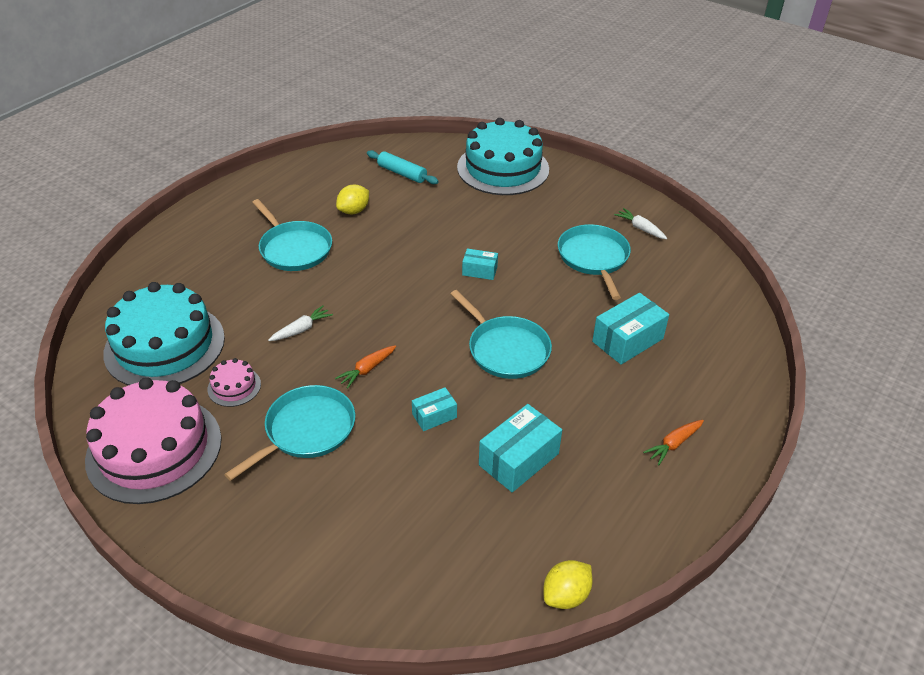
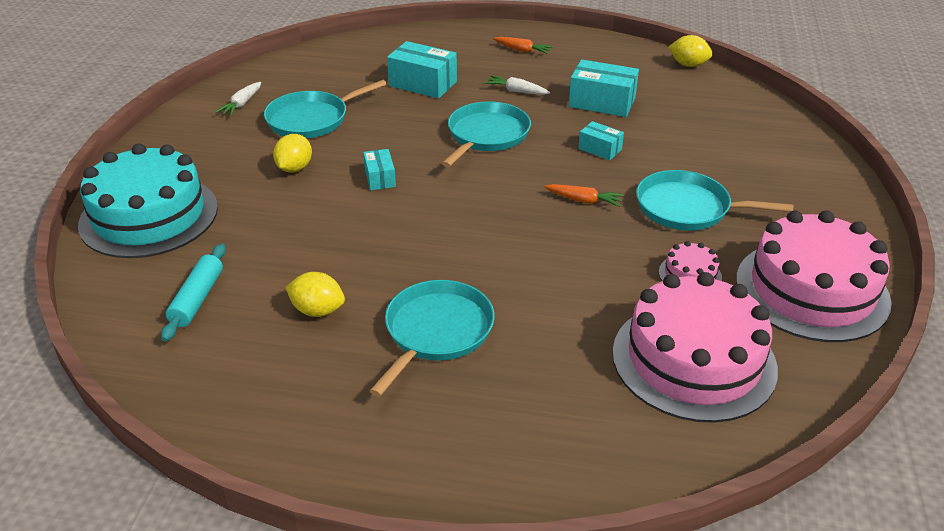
camera: 115 degrees left, 5 degrees down
turquoise cake [103,282,225,385] -> pink cake [612,272,778,423]
white carrot [268,305,333,341] -> white carrot moved to [485,75,550,95]
none -> yellow lemon [273,134,312,173]

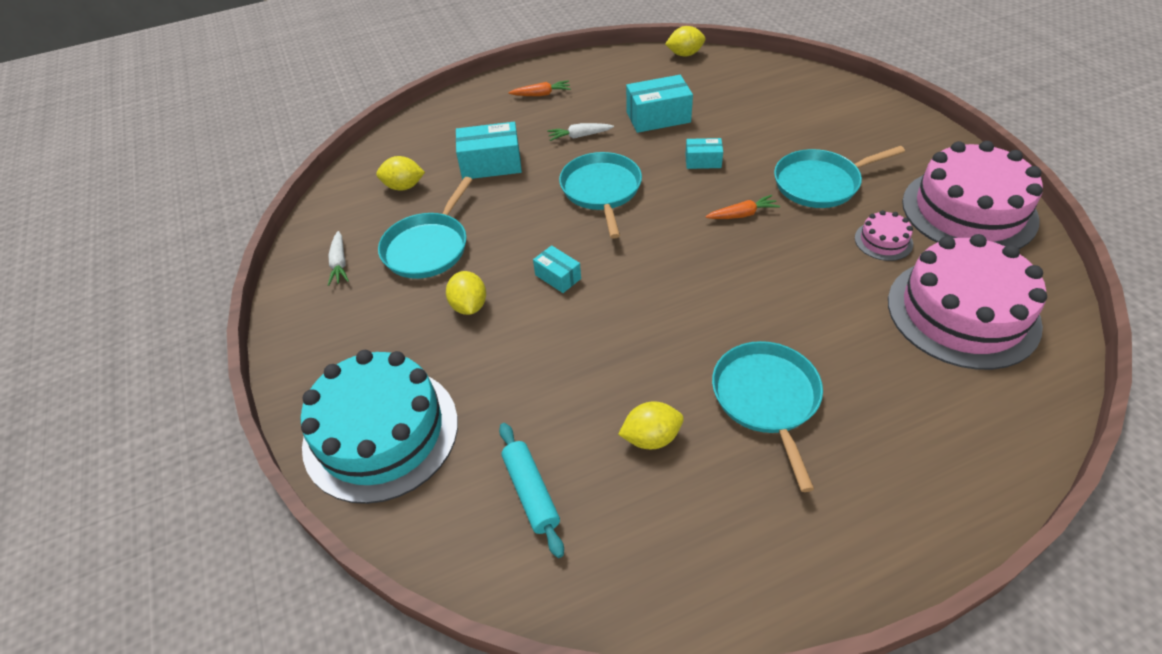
camera: 30 degrees left, 10 degrees up
none -> yellow lemon [376,156,425,191]

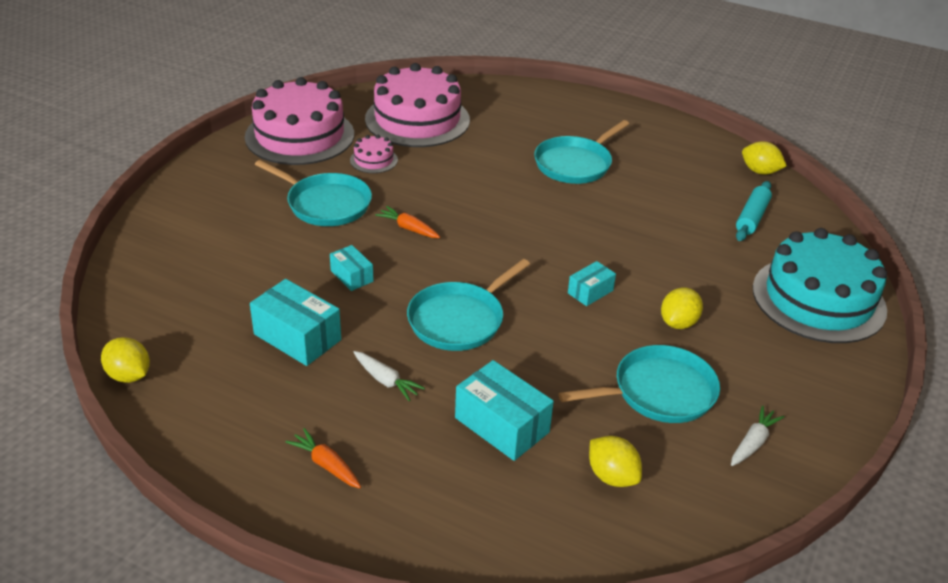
camera: 135 degrees left, 10 degrees down
turquoise box [533,245,581,293] -> turquoise box turned 45 degrees clockwise [568,261,616,306]
yellow lemon [618,401,684,449] -> yellow lemon moved to [742,142,787,175]

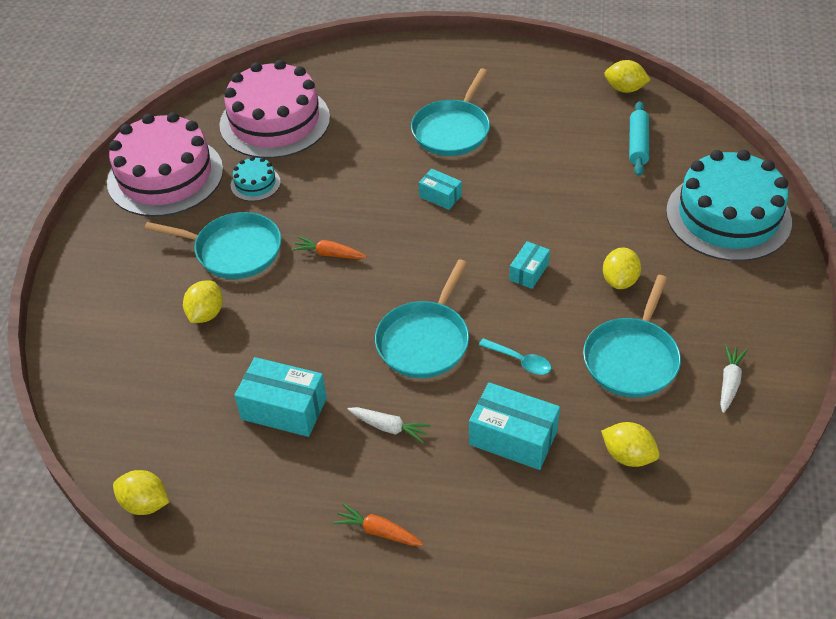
camera: 15 degrees left, 10 degrees up
turquoise box [330,245,374,291] -> turquoise box moved to [419,169,462,210]
pink cake [350,135,398,173] -> turquoise cake [231,156,281,201]
turquoise pan [558,345,720,423] -> turquoise pan turned 150 degrees clockwise [583,275,681,398]
none -> yellow lemon [183,280,223,323]
none -> turquoise spoon [479,338,551,375]

